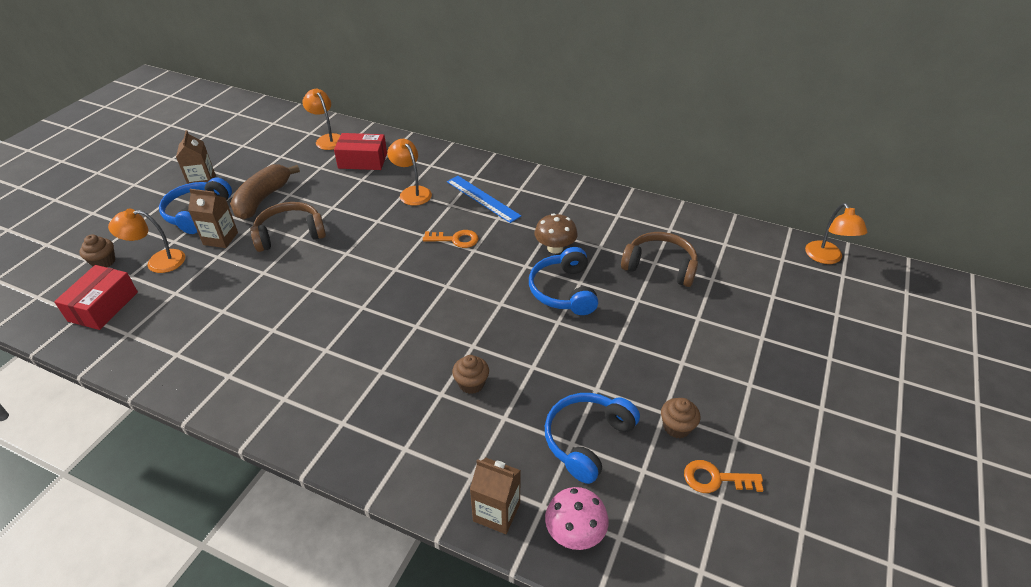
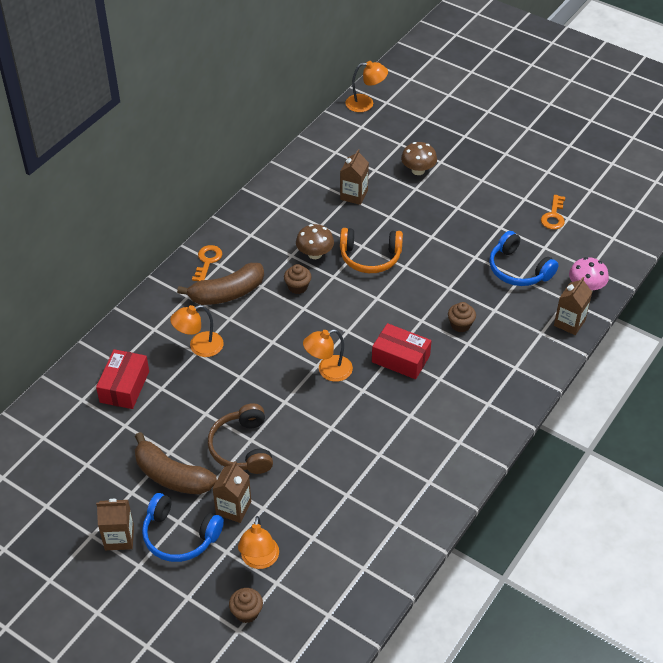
camera: 80 degrees left, 5 degrees up
red box [54,265,138,330] -> red box moved to [372,323,431,379]
orange lamp [302,89,340,150] -> orange lamp moved to [303,329,353,382]
orange key [423,230,479,248] -> orange key moved to [192,245,222,281]
blue ruler [447,176,521,223] -> brown banana [177,263,264,305]
blue headphones [529,247,598,315] -> orange headphones [340,228,403,273]
brown headphones [621,232,698,287] -> brown carton [340,149,369,205]
brown cupcake [661,398,700,438] -> brown cupcake moved to [284,264,311,294]
none -> brown mushroom [401,142,437,175]

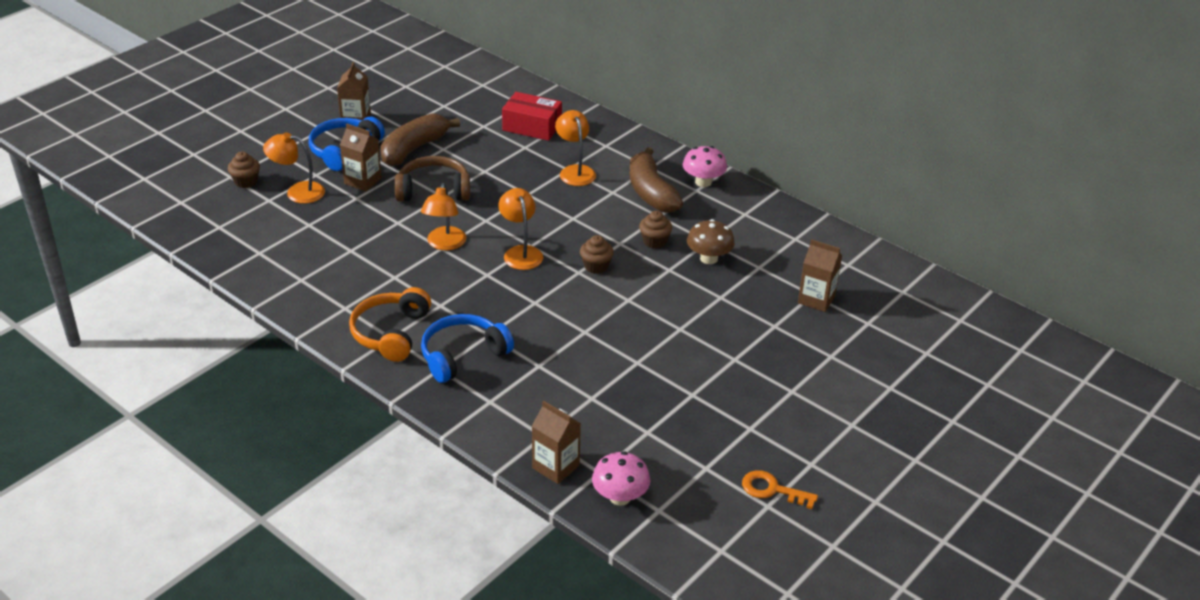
camera: 95 degrees right, 10 degrees down
orange key [192,245,222,281] -> pink mushroom [683,146,727,187]
orange headphones [340,228,403,273] -> orange headphones moved to [349,287,431,362]
orange lamp [345,61,388,112] -> orange lamp moved to [421,183,466,250]
red box [372,323,431,379] -> none
brown mushroom [401,142,437,175] -> none
brown cupcake [448,302,476,332] -> brown cupcake moved to [580,235,614,274]
blue headphones [489,231,558,286] -> blue headphones moved to [421,314,514,383]

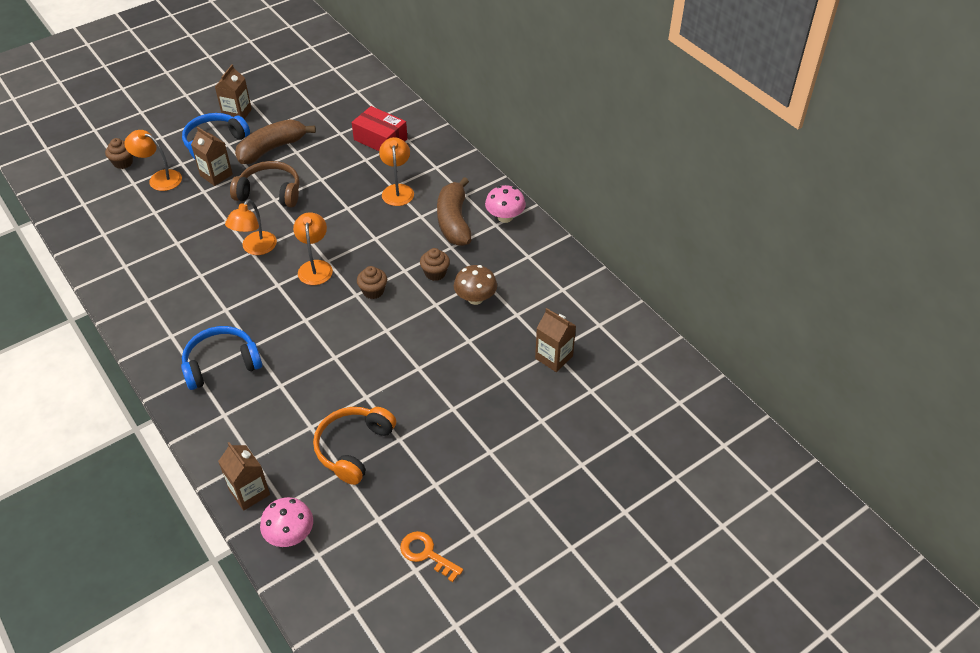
camera: 15 degrees right, 10 degrees up
orange headphones [349,287,431,362] -> orange headphones moved to [313,407,396,485]

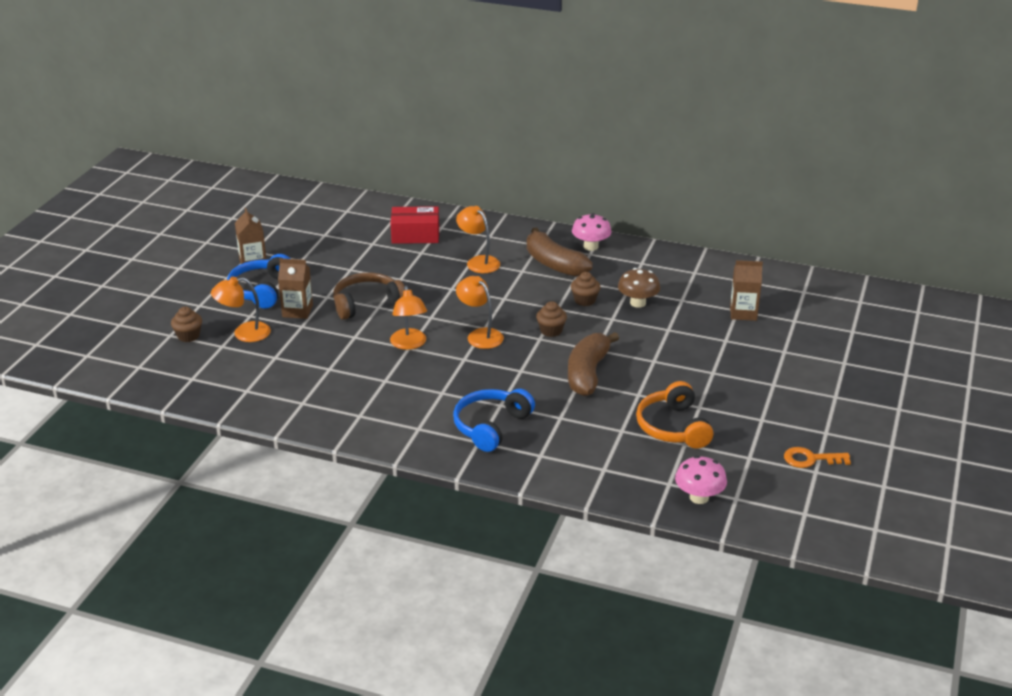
camera: 35 degrees left, 15 degrees down
brown carton [218,442,270,511] -> none
brown banana [235,119,316,164] -> brown banana moved to [568,332,619,396]

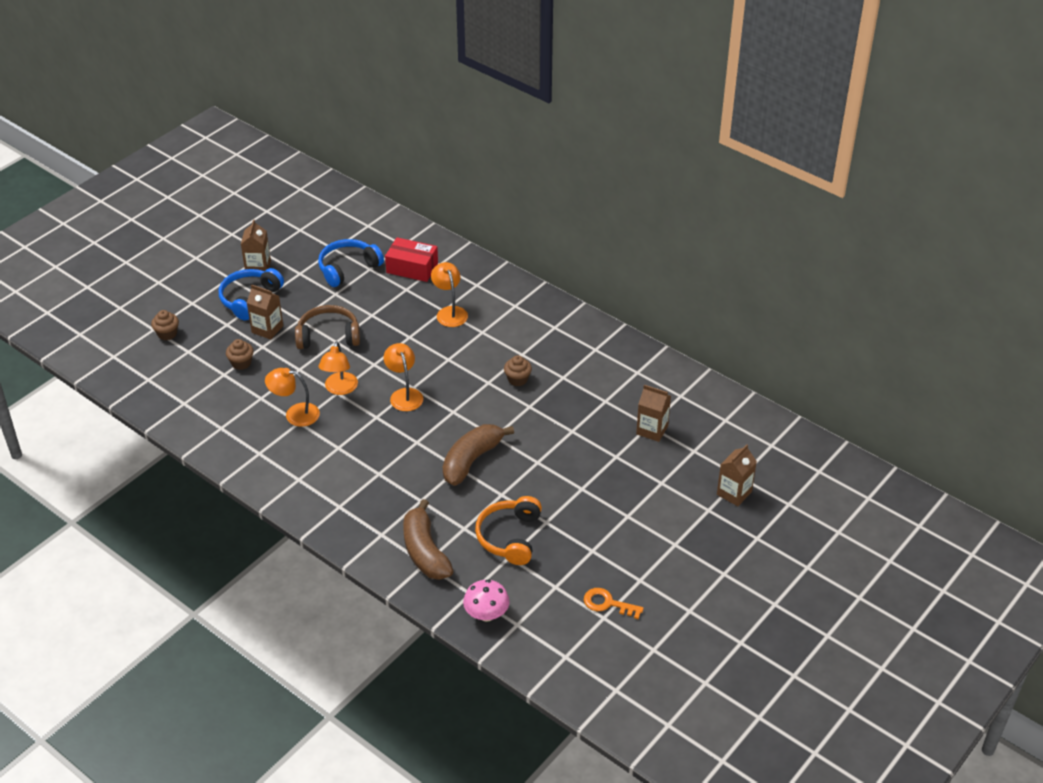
camera: 20 degrees right, 10 degrees up
orange lamp [211,277,271,342] -> orange lamp moved to [265,368,320,427]
blue headphones [453,389,535,452] -> blue headphones moved to [318,239,384,287]
brown banana [527,228,593,277] -> brown banana moved to [403,499,453,580]
brown cupcake [536,301,567,337] -> brown cupcake moved to [226,339,254,370]
pink mushroom [572,213,612,251] -> none
brown mushroom [618,268,660,308] -> none
none -> brown carton [717,444,757,506]

